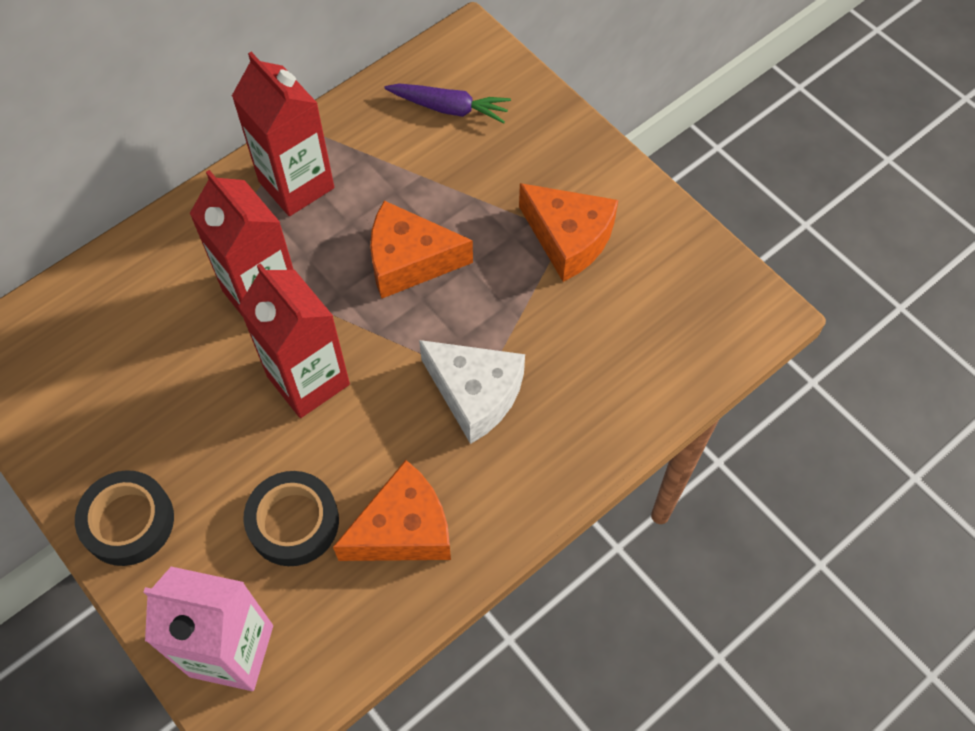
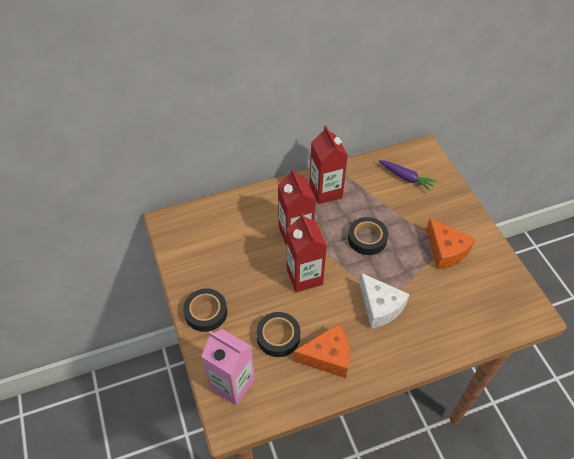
camera: 20 degrees right, 10 degrees down
orange cheese [370,201,473,299] -> black tape [348,217,388,255]

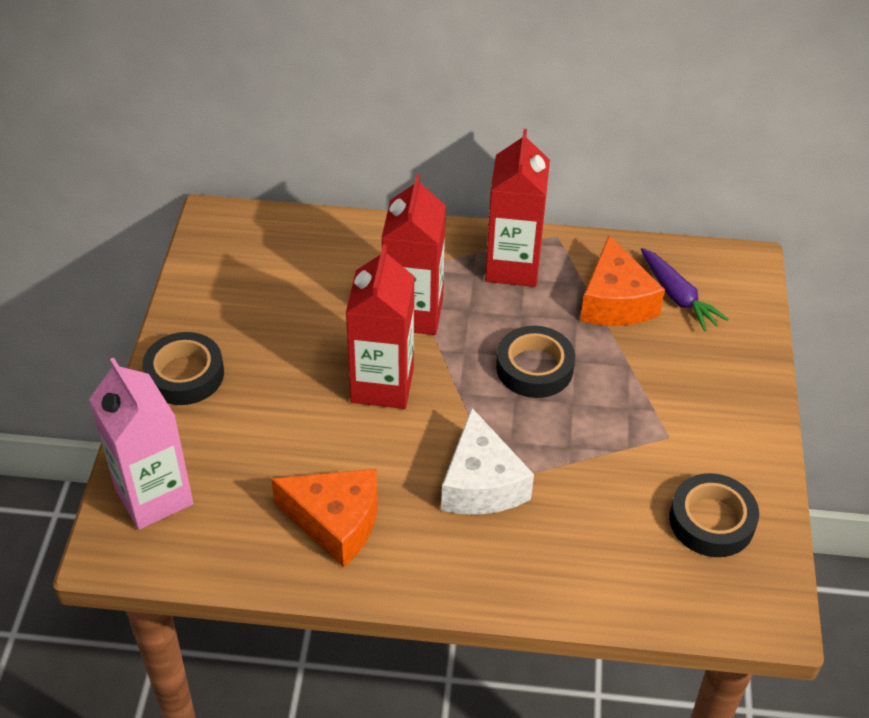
camera: 25 degrees right, 5 degrees down
black tape [256,312,300,357] -> black tape moved to [669,473,759,557]
orange cheese [426,218,475,269] -> orange cheese moved to [580,235,665,326]

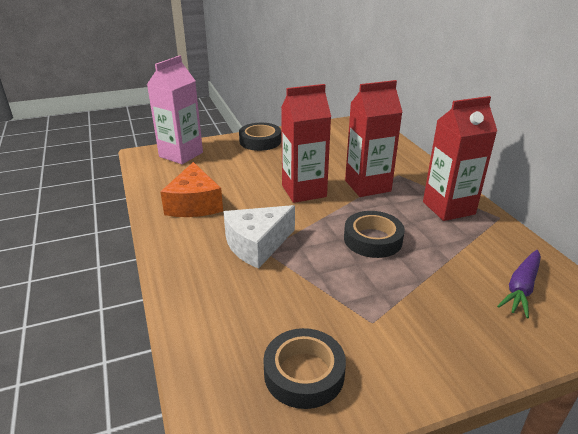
camera: 65 degrees right, 15 degrees down
orange cheese [580,235,665,326] -> none

